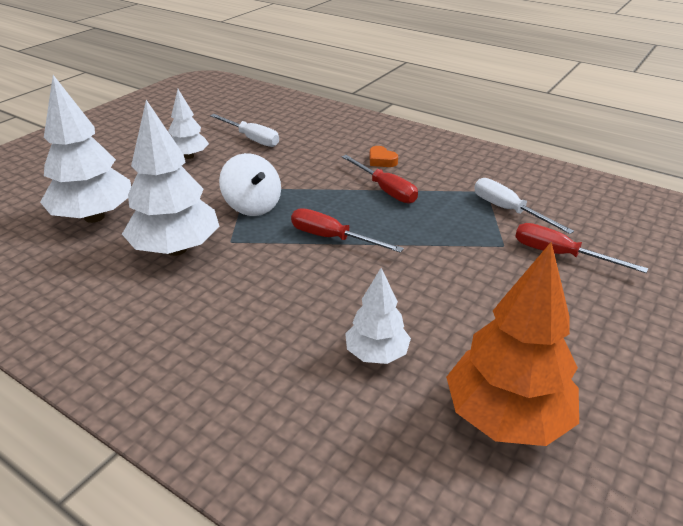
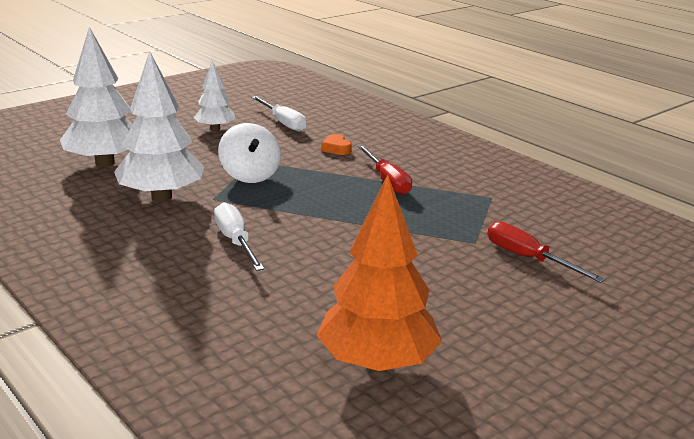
camera: 15 degrees right, 10 degrees down
red screwdriver [291,208,404,253] -> none
white tree [345,268,411,364] -> none
orange heart [369,146,398,167] -> orange heart moved to [322,134,352,155]
white screwdriver [474,178,574,234] -> white screwdriver moved to [214,202,264,271]

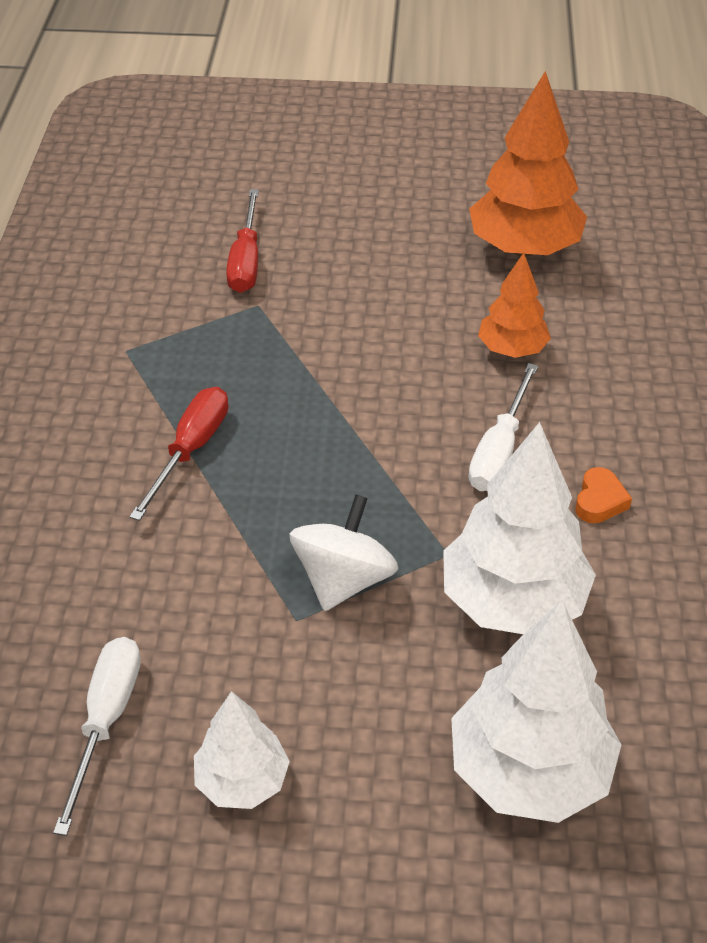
camera: 135 degrees left, 20 degrees up
orange heart [322,134,352,155] -> orange heart moved to [575,467,632,523]
none -> orange tree [478,253,551,358]

